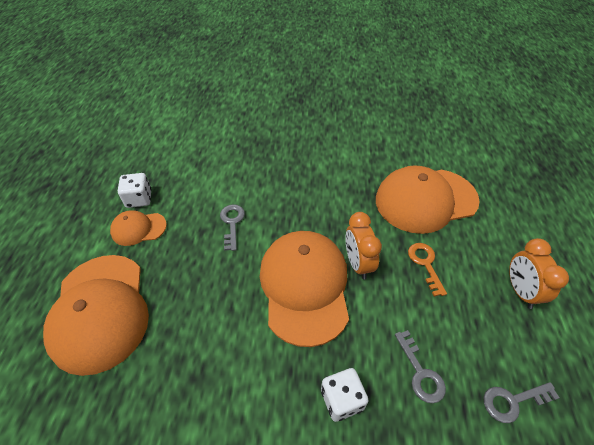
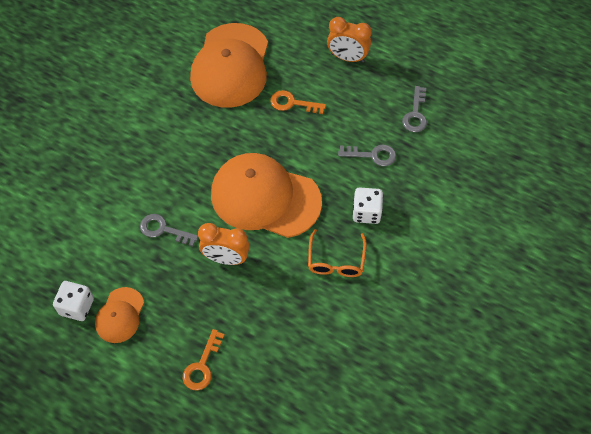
camera: 65 degrees left, 10 degrees up
orange cap [43,255,149,376] -> orange key [183,329,224,391]
orange clock [345,212,382,280] -> orange clock moved to [198,223,250,265]
none -> orange glasses [308,229,367,277]

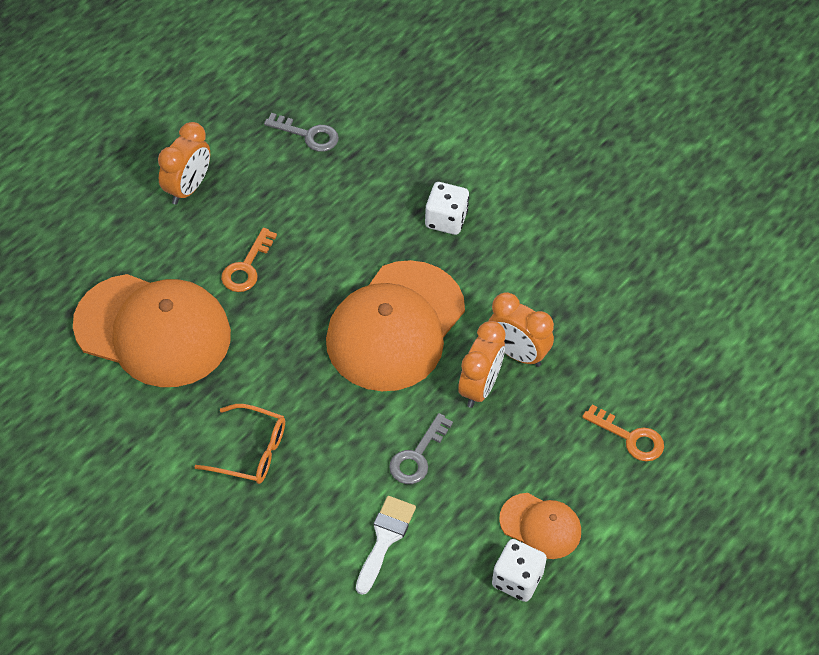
camera: 80 degrees left, 5 degrees down
orange glasses [308,229,367,277] -> orange glasses moved to [194,404,285,484]
grey key [338,145,396,166] -> none
none -> white brush [356,496,416,595]
none -> orange clock [489,292,554,367]

